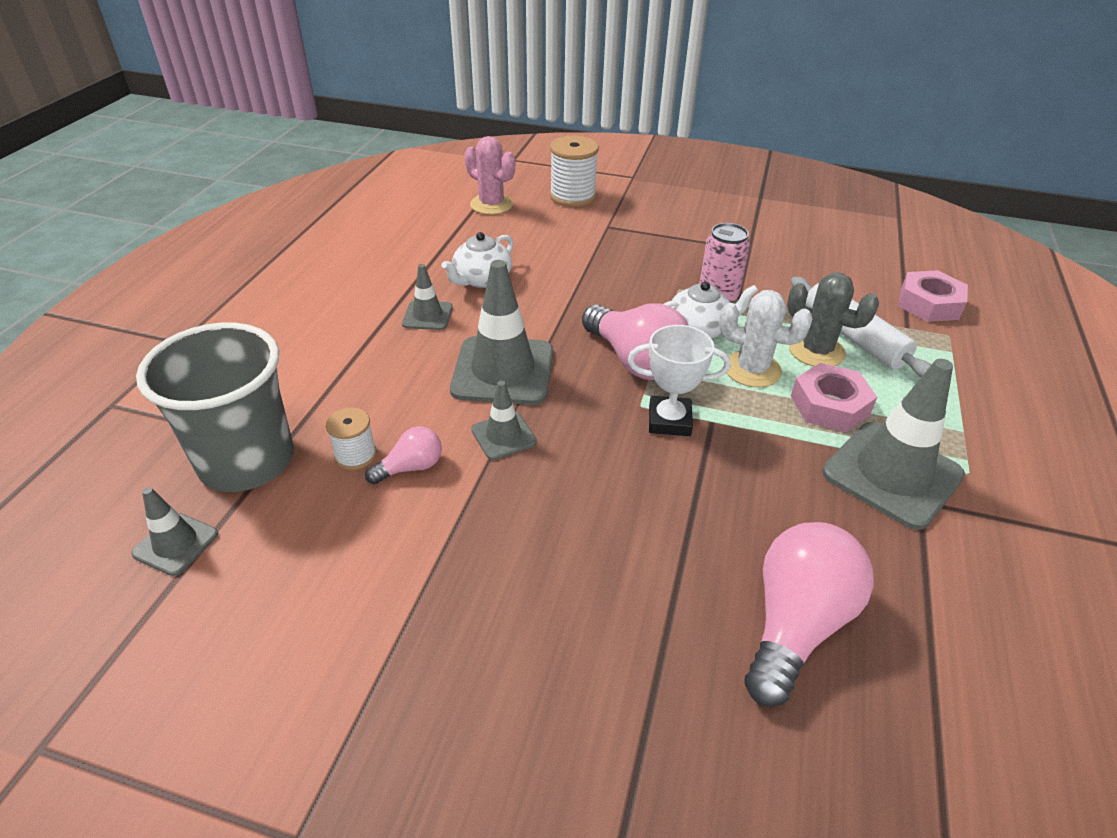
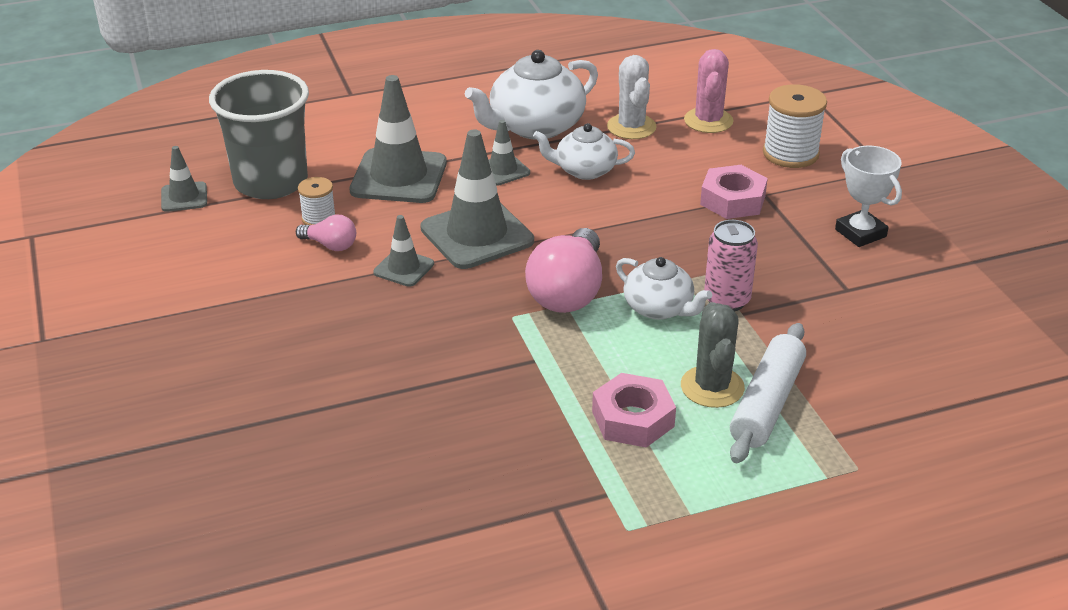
camera: 55 degrees right, 5 degrees down
white trophy [628,325,730,436] -> white trophy moved to [835,146,902,247]
white cactus [719,290,813,387] -> white cactus moved to [607,55,657,139]
pink light bulb [744,522,874,707] -> none
grey traffic cone [822,359,965,530] -> grey traffic cone moved to [350,75,447,203]
pink nut [898,270,968,322] -> pink nut moved to [700,165,768,219]
none -> white teapot [465,50,598,140]

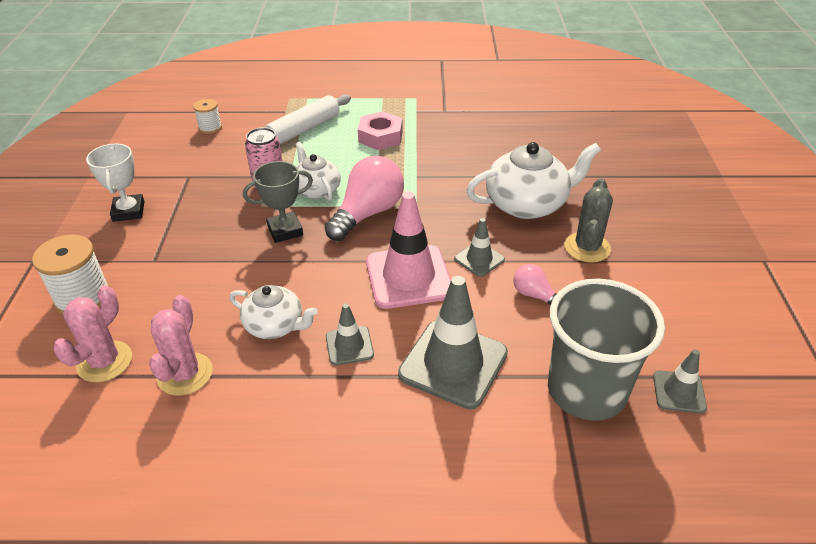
camera: 160 degrees left, 5 degrees up
white spool [298,177,336,225] -> white spool moved to [193,99,222,134]
grey traffic cone [420,129,534,269] -> pink traffic cone [366,191,451,309]
white teapot [465,50,598,140] -> white teapot moved to [466,142,601,219]
white cactus [607,55,657,139] -> pink cactus [149,295,213,395]
grey cactus [681,302,745,408] -> grey cactus moved to [565,178,613,262]
pink nut [700,165,768,219] -> none
none -> grey trophy [243,161,313,243]

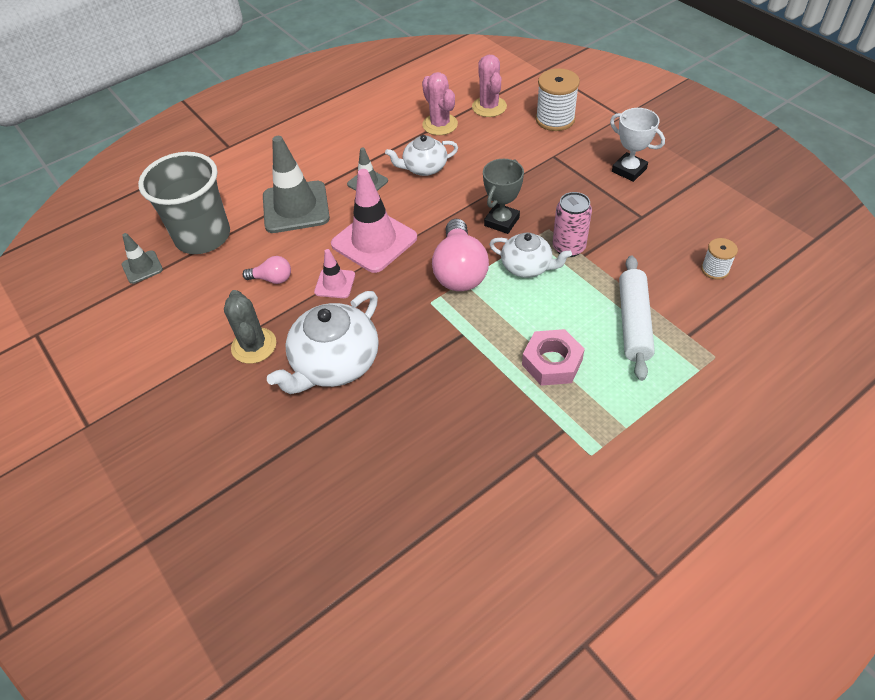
camera: 145 degrees right, 10 degrees up
grey traffic cone [454,218,505,277] -> pink traffic cone [314,249,355,298]

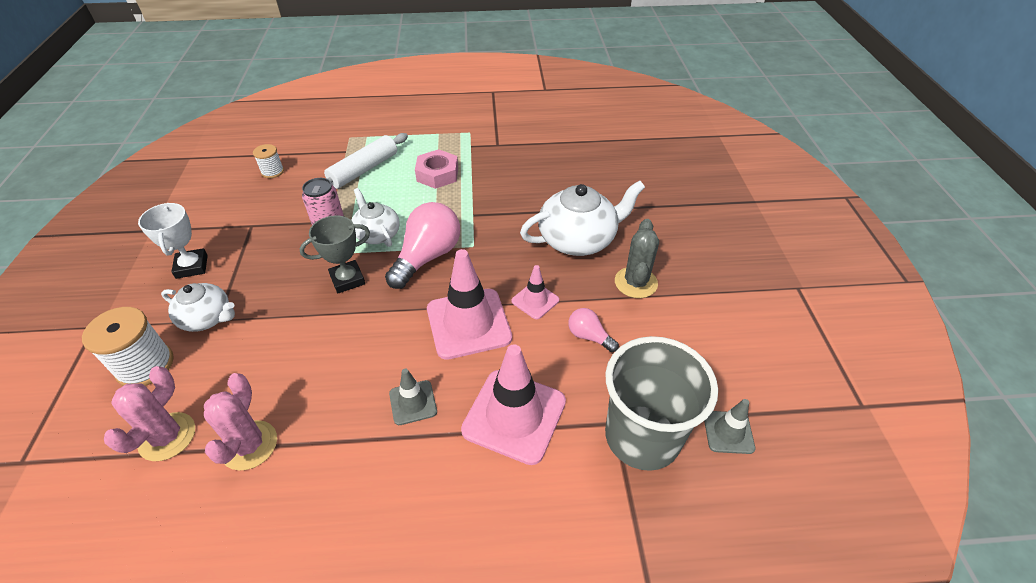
camera: 150 degrees left, 5 degrees down
grey traffic cone [263,136,330,233] -> pink traffic cone [461,344,566,465]
white teapot [385,135,458,176] -> white teapot moved to [161,283,235,332]

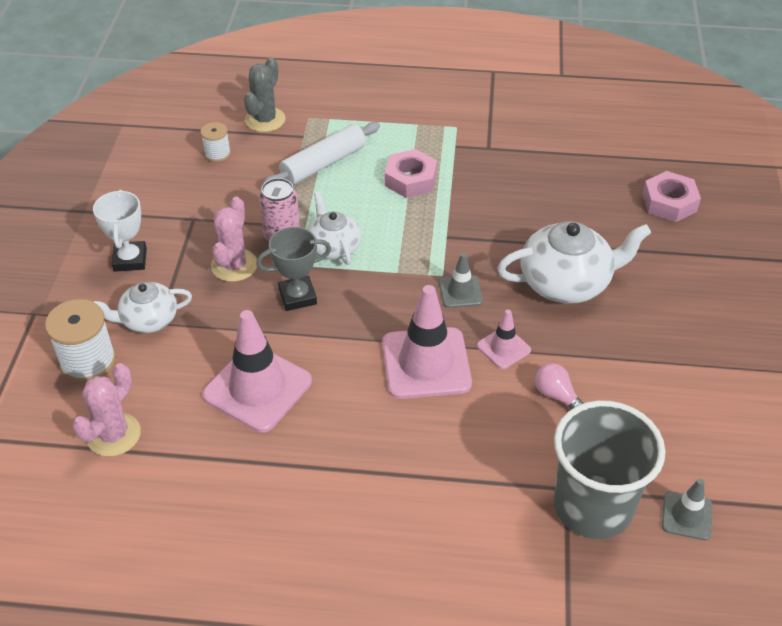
camera: 10 degrees right, 0 degrees up
white teapot [161,283,235,332] -> white teapot turned 135 degrees clockwise [93,282,192,333]
pink cactus [204,373,277,471] -> pink cactus moved to [211,197,257,282]
pink light bulb [385,202,460,289] -> none
grey traffic cone [389,369,437,425] -> grey traffic cone moved to [439,253,483,308]
pink traffic cone [461,344,566,465] -> pink traffic cone moved to [202,310,312,432]
grey cactus [615,219,659,298] -> grey cactus moved to [244,57,286,132]
none -> pink nut [642,171,701,222]

